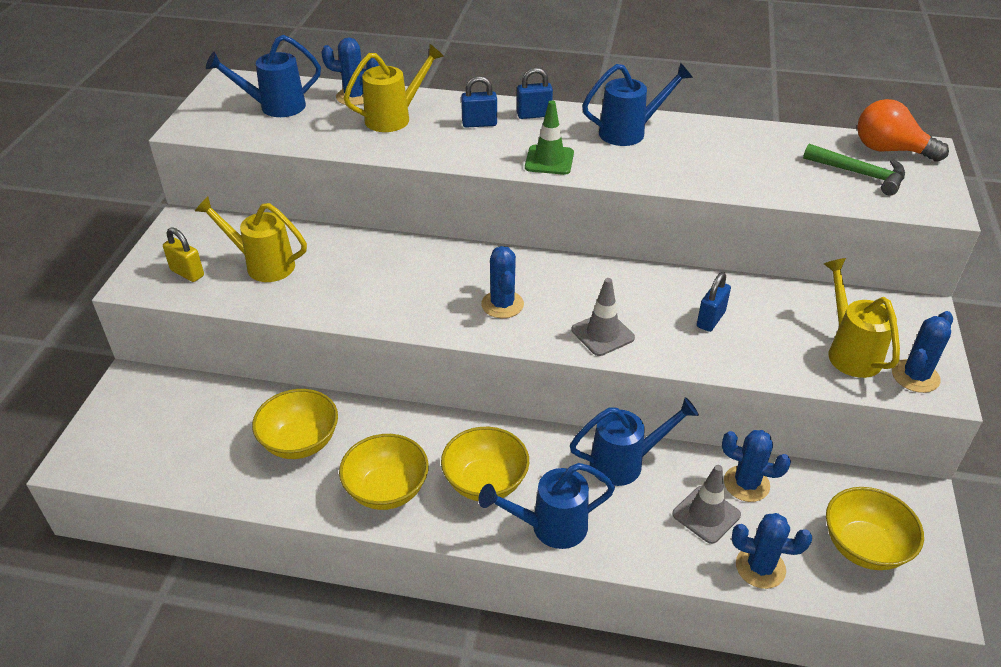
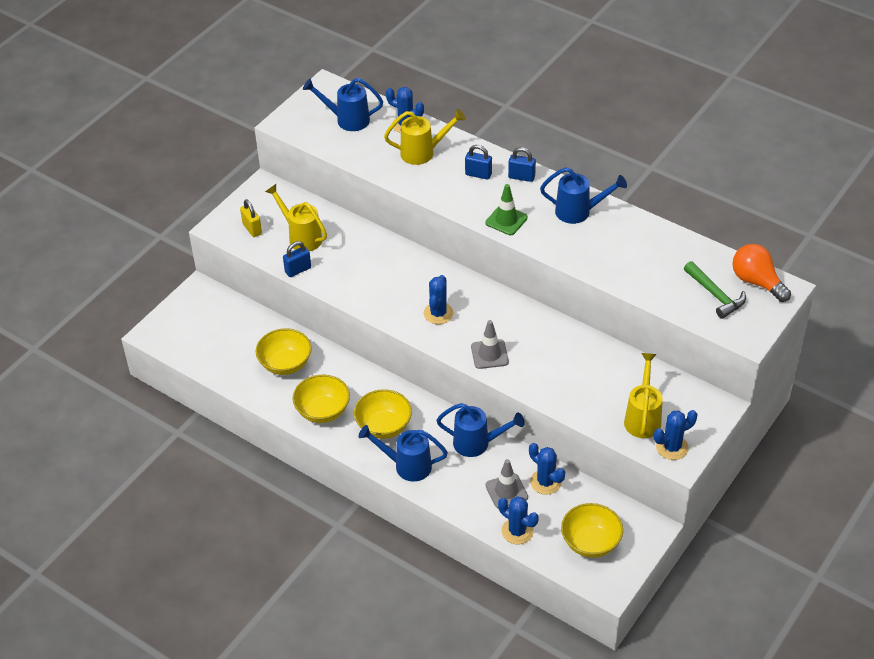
camera: 25 degrees right, 5 degrees up
blue padlock [697,272,731,332] -> blue padlock moved to [283,241,311,277]

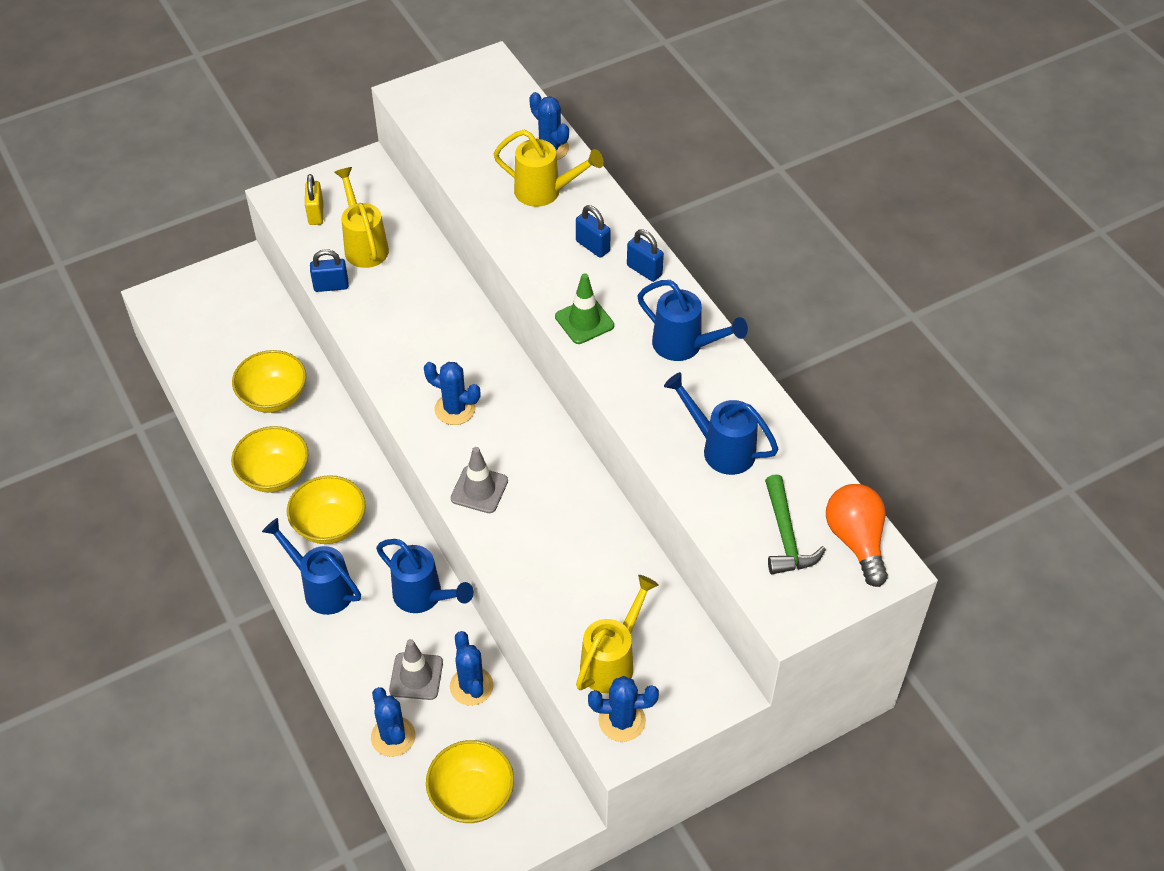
camera: 25 degrees right, 5 degrees up
blue watering can [303,78,383,131] -> blue watering can moved to [664,372,779,475]
blue cactus [423,275,453,324] -> blue cactus turned 75 degrees clockwise [424,362,481,425]

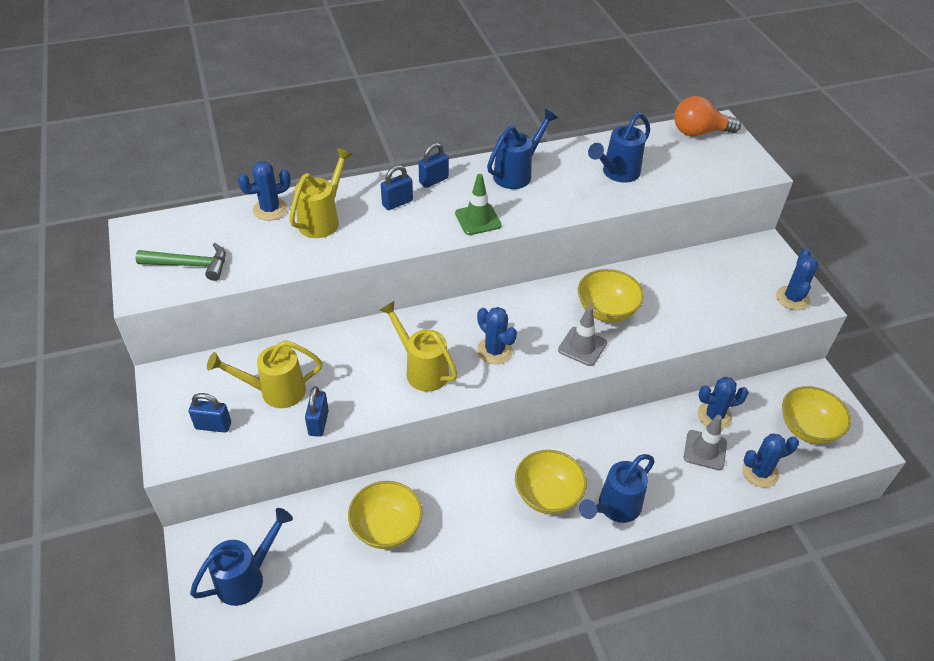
camera: 80 degrees left, 5 degrees down
yellow bowl [231,426,308,493] -> yellow bowl moved to [578,269,644,322]
yellow padlock [305,174,323,225] -> blue padlock [189,393,231,433]
blue watering can [376,539,474,613] -> blue watering can moved to [190,508,293,606]
blue cactus [424,362,481,425] -> blue cactus turned 75 degrees counterclockwise [477,307,517,364]
yellow watering can [576,575,659,693] -> yellow watering can moved to [380,301,458,392]
green hammer [765,474,826,574] -> green hammer moved to [136,243,226,281]

